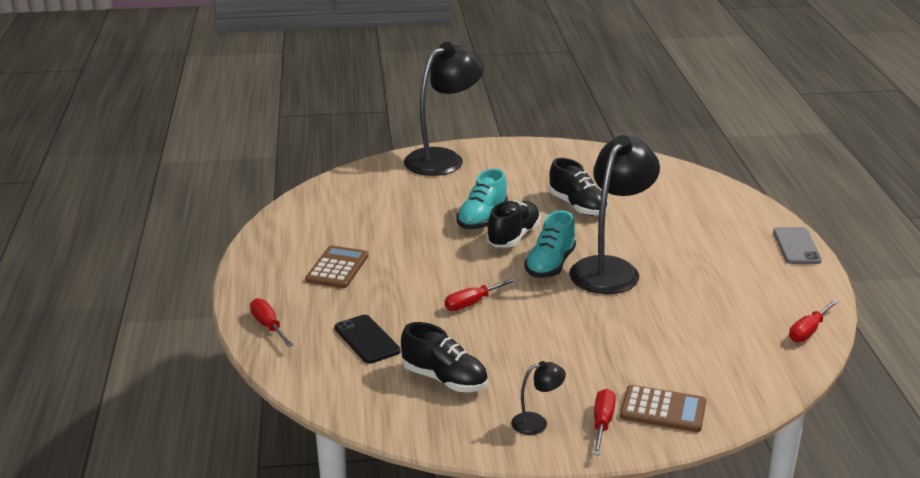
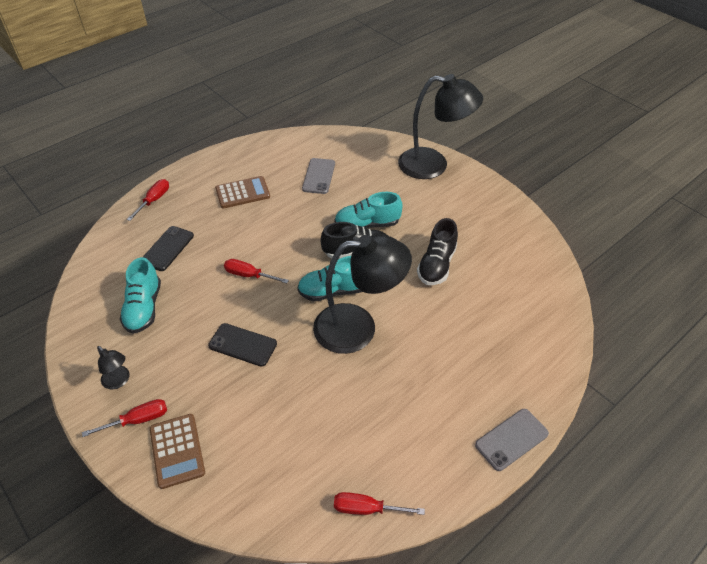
camera: 55 degrees right, 20 degrees up
black shoe [401,322,488,392] -> turquoise shoe [120,257,161,334]
none -> black phone [208,323,277,367]
none -> grey phone [302,158,335,194]

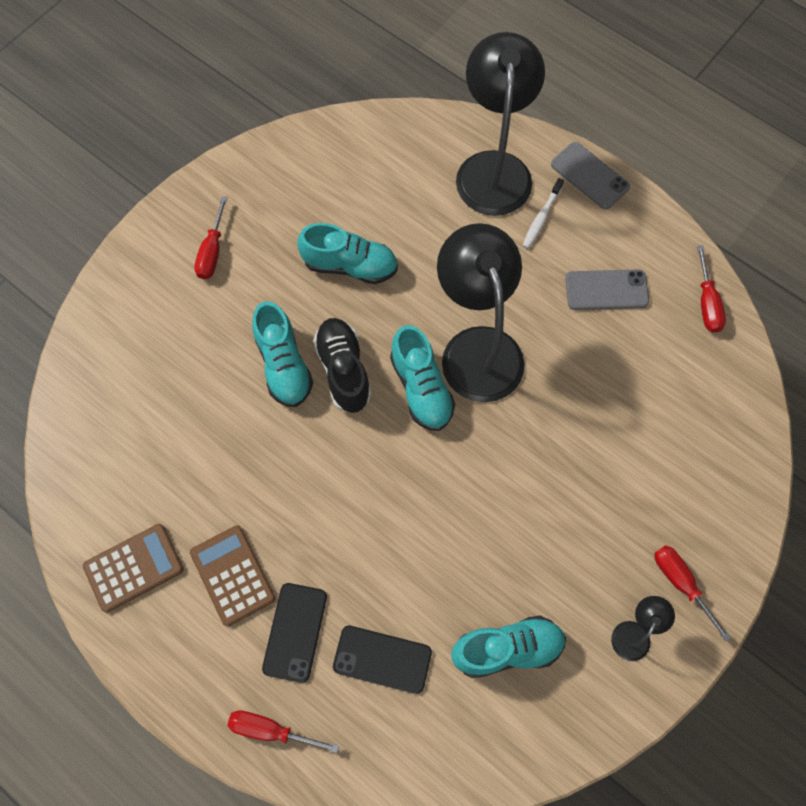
camera: 100 degrees left, 20 degrees up
brown calculator [150,414,205,489] -> brown calculator moved to [83,524,184,613]
black phone [208,323,277,367] -> black phone moved to [262,583,327,683]
red screwdriver [224,259,289,283] -> red screwdriver moved to [194,196,228,279]
grey phone [302,158,335,194] -> grey phone moved to [565,269,649,310]
black lamp [398,74,483,179] -> black lamp moved to [456,32,545,216]
black shoe [417,218,458,285] -> turquoise shoe [297,223,398,284]
none -> white toothbrush [523,178,564,249]

